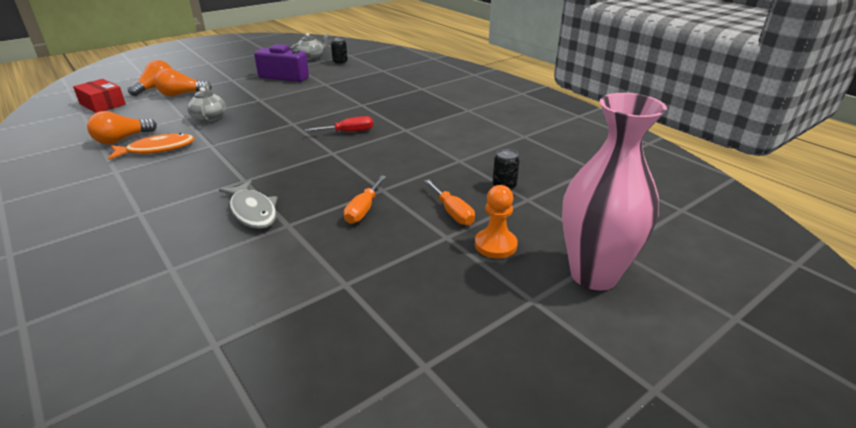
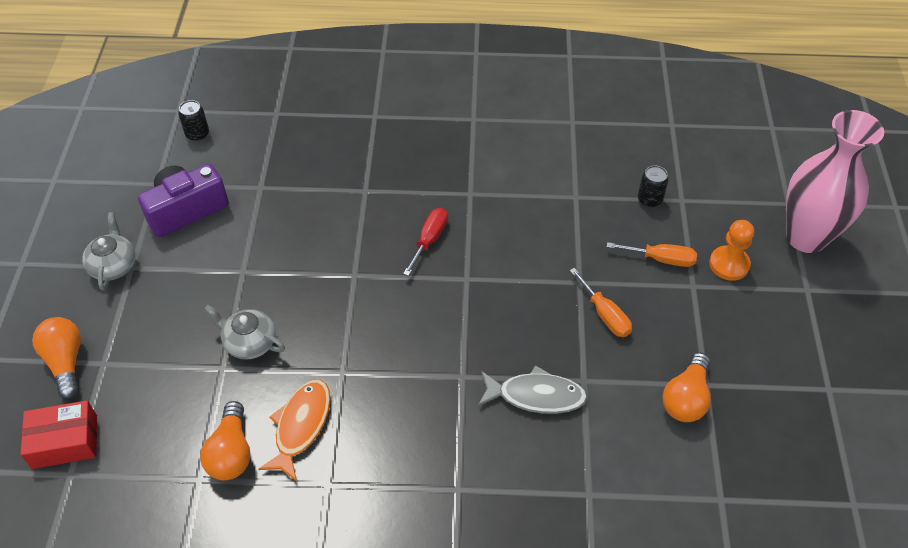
camera: 50 degrees left, 20 degrees up
orange light bulb [155,68,212,96] -> orange light bulb moved to [662,353,711,422]
grey teapot [291,33,329,60] -> grey teapot moved to [82,212,136,291]

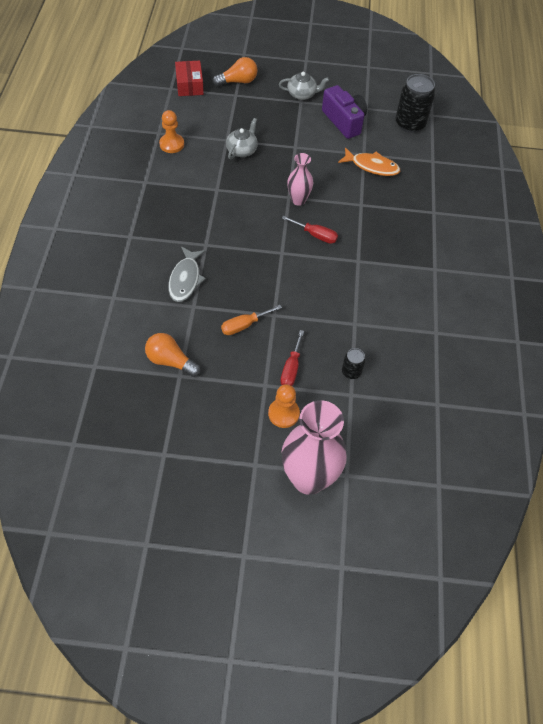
camera: 90 degrees right, 5 degrees up
black can [178,100,209,141] -> black can [396,74,436,133], size x1.98
orange light bulb [200,401,251,480] -> orange pawn [159,110,184,153]
orange fish [258,380,330,481] -> orange fish moved to [338,147,400,176]
orange screwdriver [607,242,697,267] -> red screwdriver [280,330,304,386]
none -> pink vase [287,153,313,206]

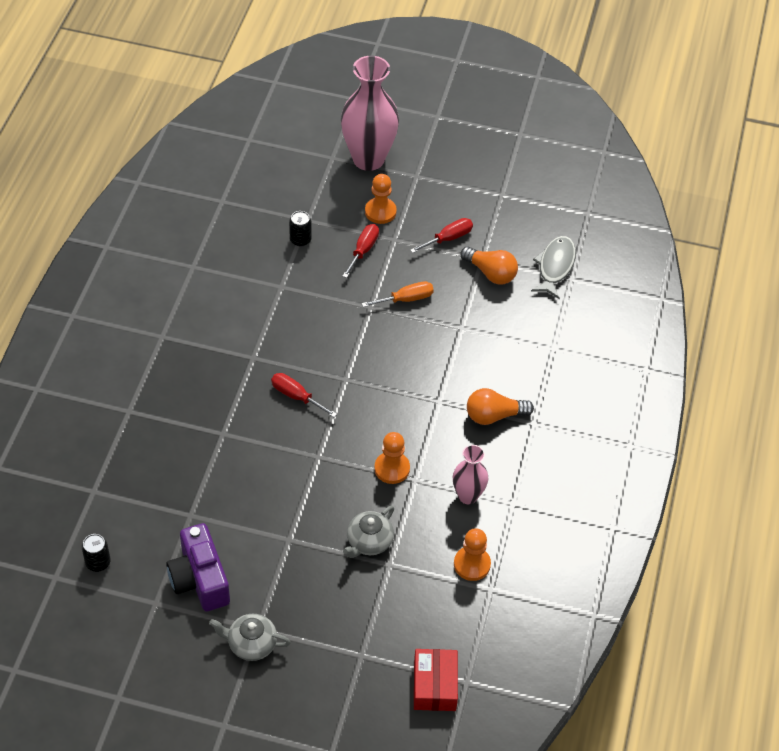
camera: 170 degrees left, 5 degrees down
grey fish [168,247,206,302] -> grey fish moved to [531,236,576,299]
orange light bulb [213,57,257,86] -> orange light bulb moved to [467,388,534,425]
pink vase [287,153,313,206] -> pink vase moved to [453,445,488,504]
orange fish [338,147,400,176] -> none
black can [396,74,436,133] -> black can [82,534,111,572], size x0.51
none -> orange pawn [374,432,410,484]
none -> red screwdriver [410,218,473,253]

